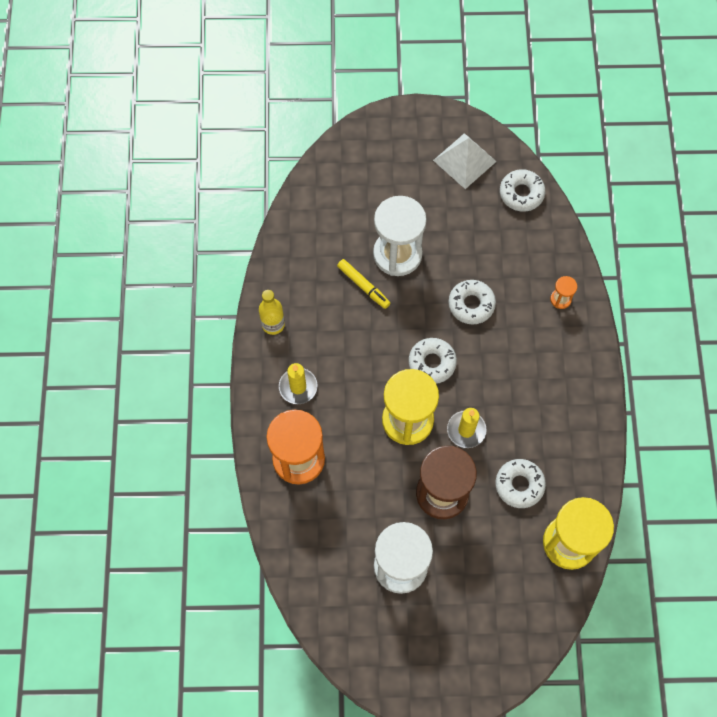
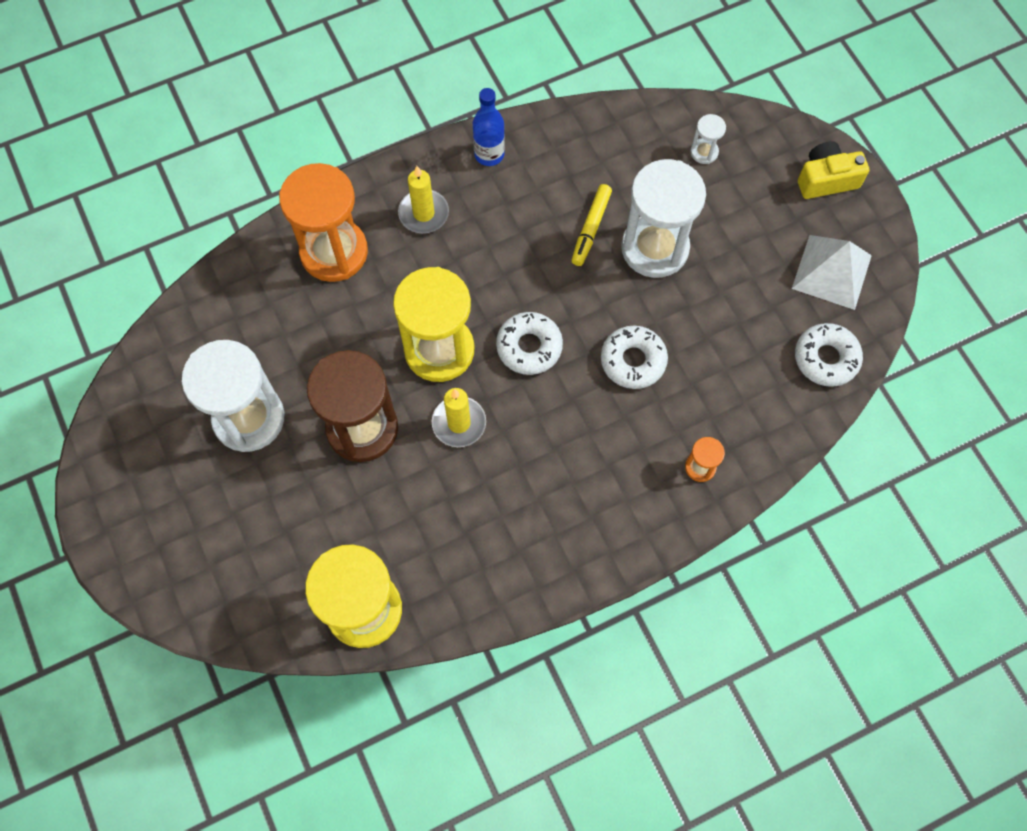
camera: 65 degrees right, 0 degrees up
yellow bottle [259,290,285,335] -> blue bottle [473,88,505,166]
white donut [496,459,546,508] -> none
none -> white hourglass [691,114,726,164]
none -> yellow camera [798,141,869,199]

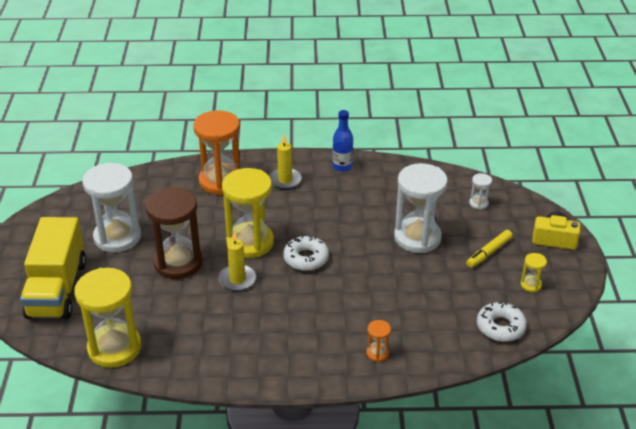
camera: 25 degrees right, 30 degrees down
yellow marker [572,184,612,266] -> yellow marker moved to [466,230,513,268]
white donut [601,326,668,389] -> none
white pyramid [792,235,872,310] -> yellow hourglass [520,253,547,292]
none -> yellow truck [20,217,86,319]

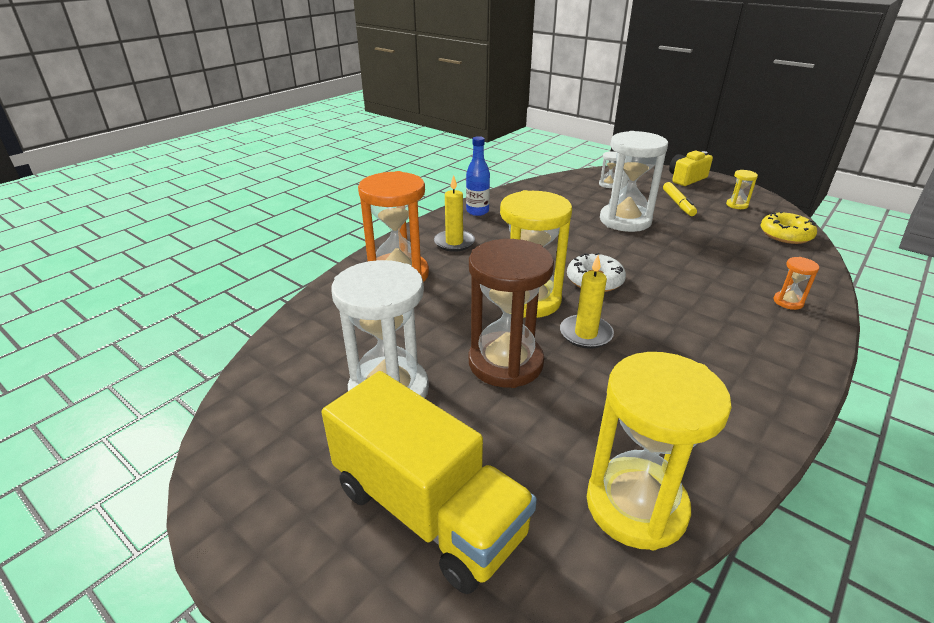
camera: 50 degrees left, 5 degrees down
white donut [477,302,527,342] -> yellow donut [761,211,817,244]

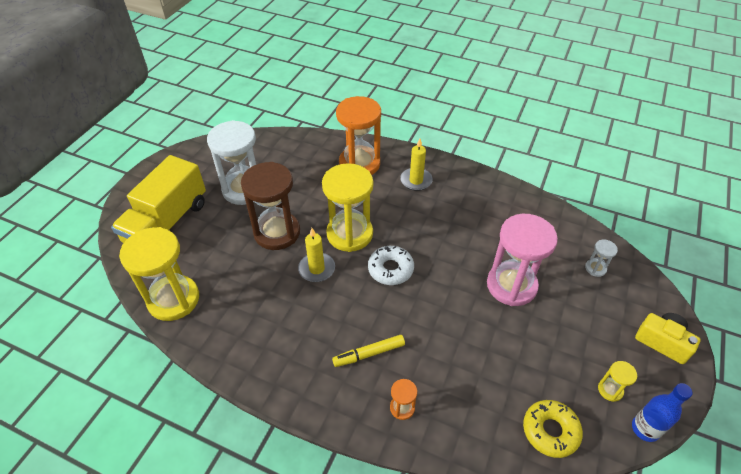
camera: 75 degrees right, 15 degrees up
blue bottle [466,136,490,216] -> blue bottle moved to [632,383,692,442]
white hourglass [600,131,668,232] -> pink hourglass [487,214,558,306]
yellow marker [663,182,697,216] -> yellow marker moved to [332,335,405,367]

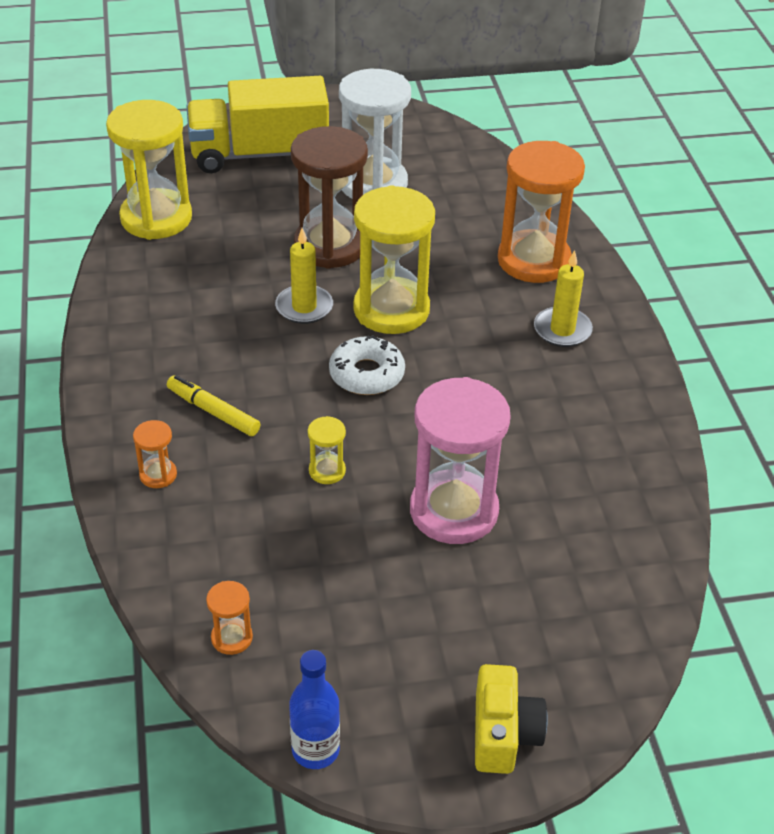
camera: 55 degrees right, 5 degrees down
yellow donut [523,400,583,458] -> orange hourglass [206,581,253,655]
white hourglass [585,240,618,277] -> none
yellow hourglass [598,361,637,402] -> yellow hourglass moved to [308,416,346,484]

